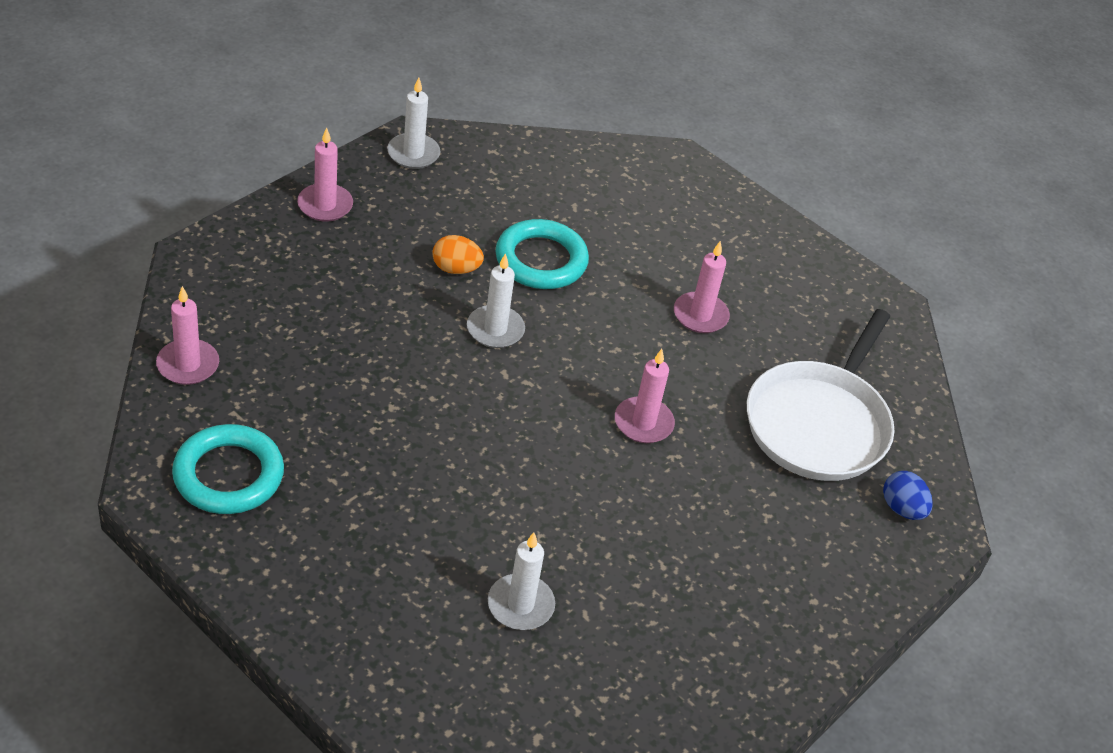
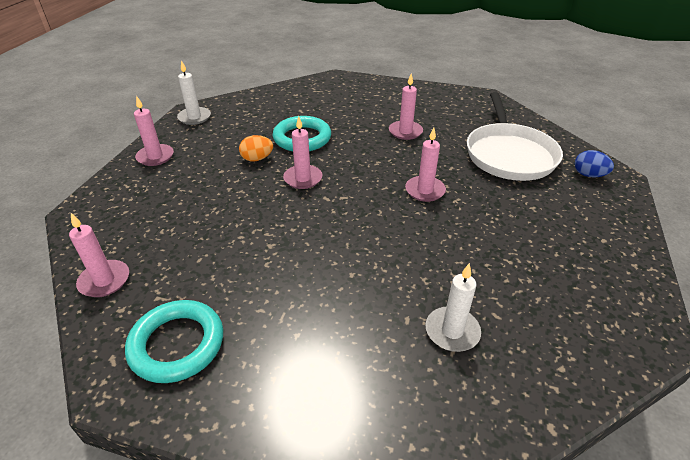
camera: 20 degrees left, 5 degrees down
white candle [467,253,525,348] -> pink candle [283,116,322,189]

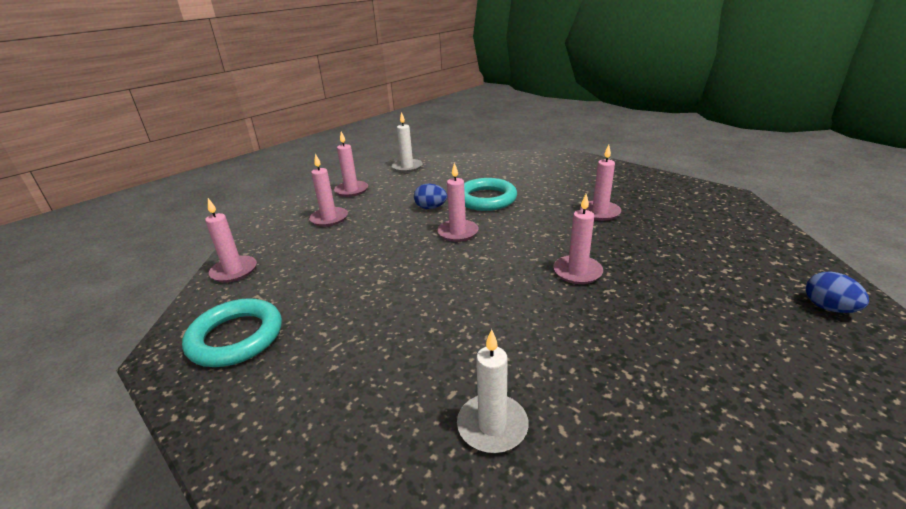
camera: 30 degrees right, 10 degrees down
orange egg [239,135,273,161] -> blue egg [414,184,447,209]
white pan [467,92,563,181] -> none
none -> pink candle [309,153,348,227]

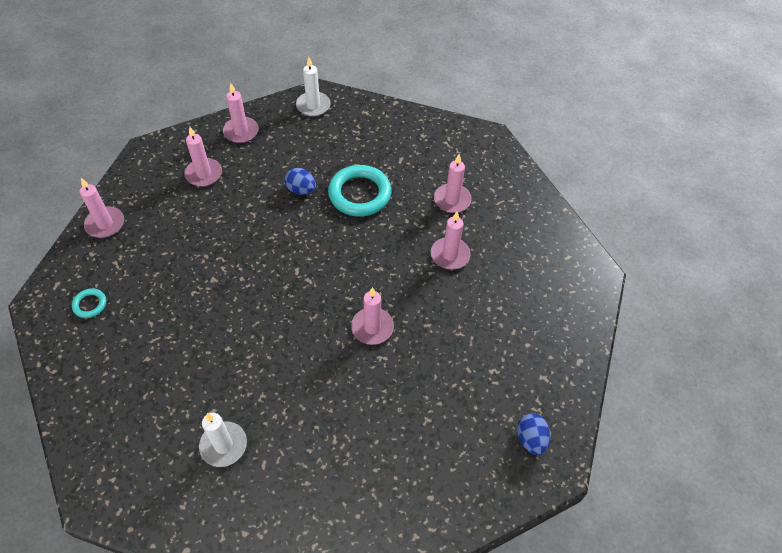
camera: 15 degrees right, 25 degrees up
turquoise ring [182,298,282,367] -> turquoise ring [72,288,107,318], size x0.47
pink candle [437,162,478,242] -> pink candle moved to [434,154,472,213]

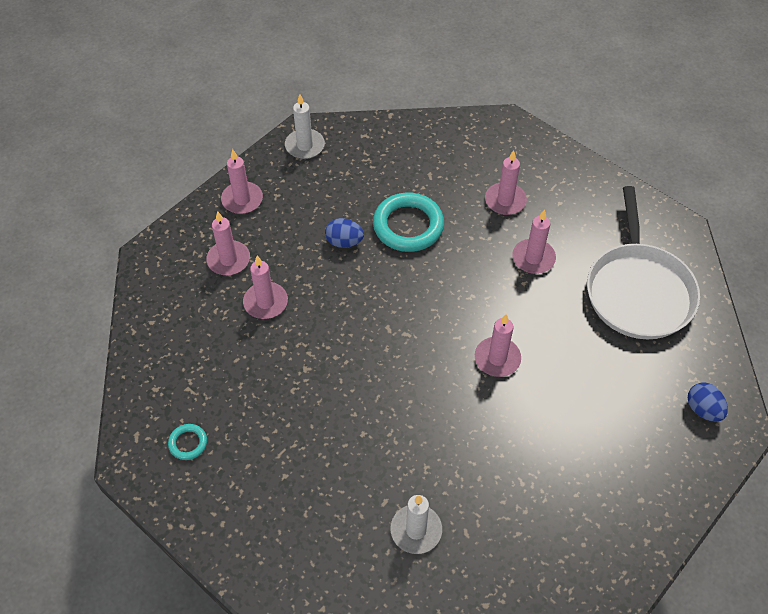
camera: 20 degrees left, 0 degrees up
pink candle [80,178,124,238] -> pink candle moved to [243,256,288,319]
none -> white pan [587,186,700,339]

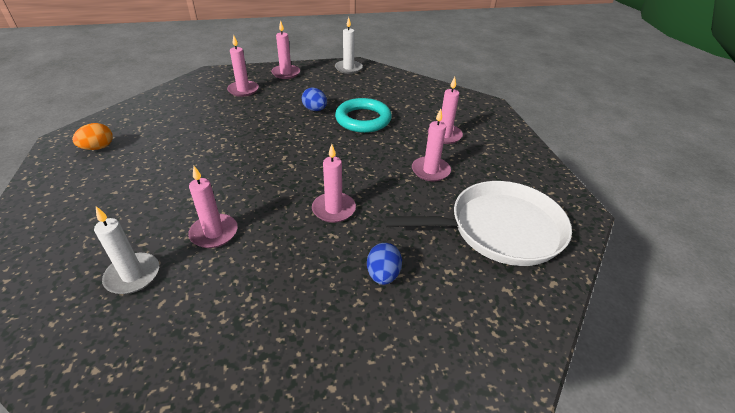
camera: 35 degrees right, 15 degrees down
turquoise ring [168,424,207,460] -> orange egg [72,123,113,150]
pink candle [243,256,288,319] -> pink candle moved to [188,166,238,248]
white pan [587,186,700,339] -> white pan turned 135 degrees counterclockwise [384,181,572,266]
blue egg [688,383,728,422] -> blue egg moved to [367,243,402,285]

